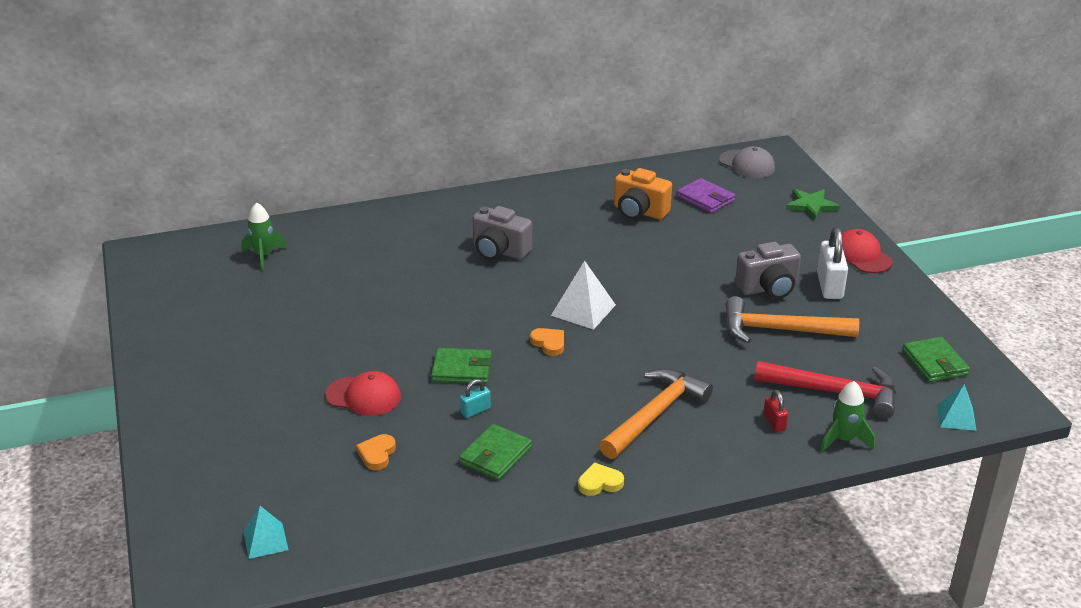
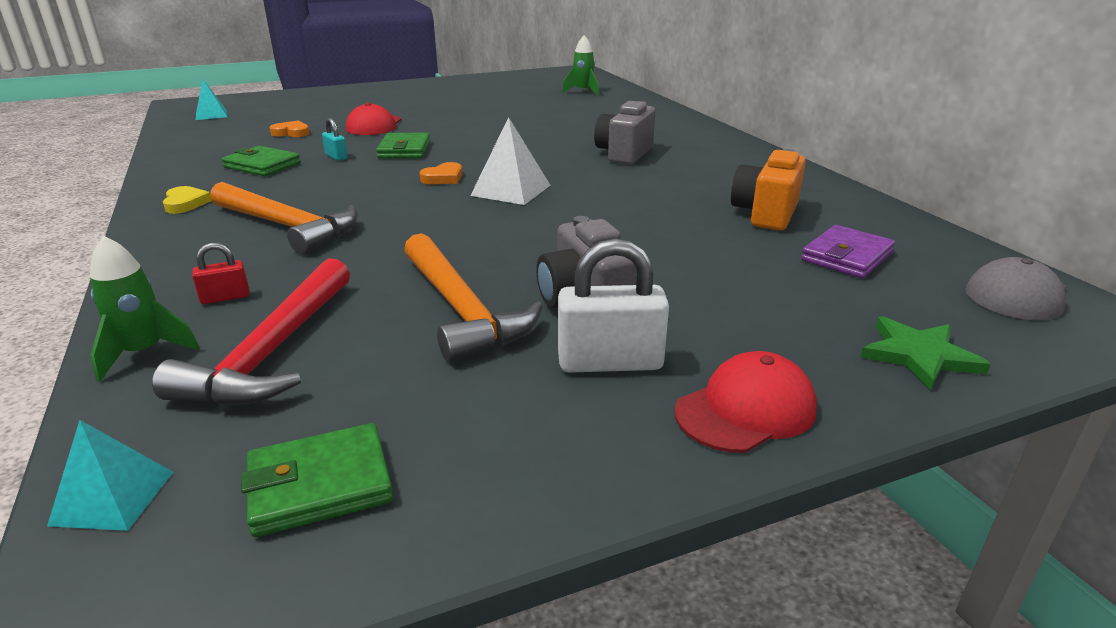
camera: 85 degrees right, 5 degrees down
orange hammer [726,296,859,343] -> orange hammer turned 150 degrees clockwise [404,233,543,362]

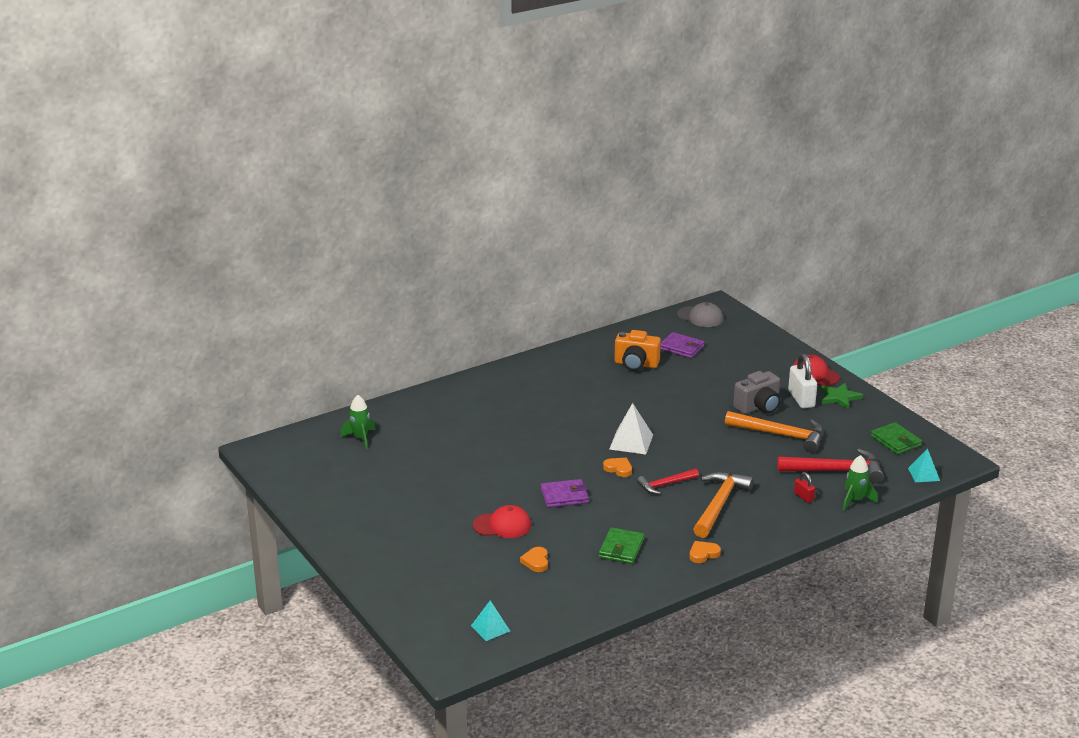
camera: 100 degrees left, 0 degrees up
yellow heart [163,186,212,214] -> orange heart [689,541,721,563]
turquoise padlock [322,118,348,161] -> none
green wallet [376,133,430,158] -> purple wallet [541,479,589,508]
orange hammer [404,233,543,362] -> orange hammer turned 60 degrees clockwise [725,411,823,453]
grey camera [594,101,655,165] -> none
green star [860,316,991,390] -> green star moved to [820,383,863,409]
none -> red hammer [637,469,699,494]

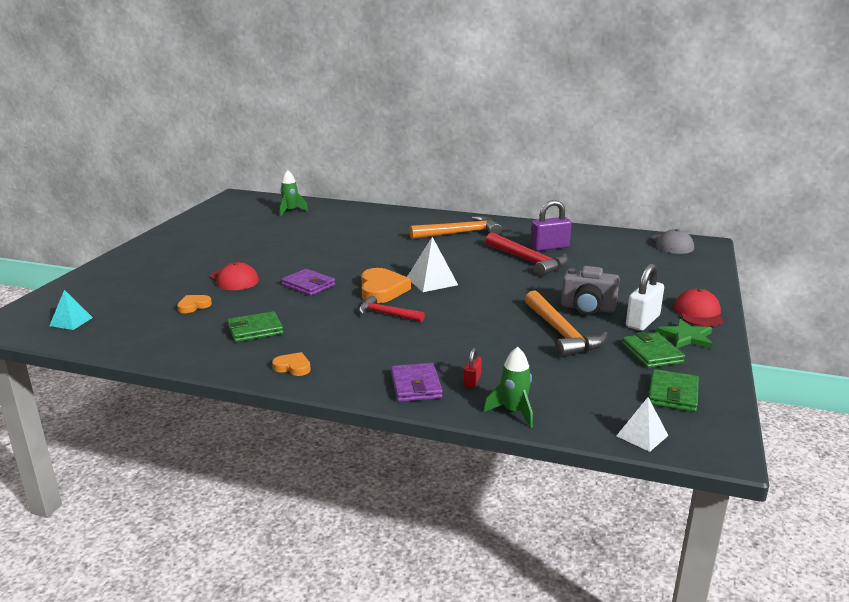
camera: 50 degrees right, 5 degrees down
orange heart [603,458,632,477] -> orange heart [361,268,411,303], size x1.85
orange camera [614,330,661,371] -> purple padlock [530,200,572,251]
purple wallet [660,332,704,358] -> purple wallet moved to [391,363,443,402]
orange hammer [693,471,754,538] -> orange hammer moved to [409,216,502,239]
red hammer [777,449,884,483] -> red hammer moved to [485,232,569,277]
turquoise pyramid [908,448,940,482] -> white pyramid [617,397,669,452]
none -> green wallet [622,332,685,368]

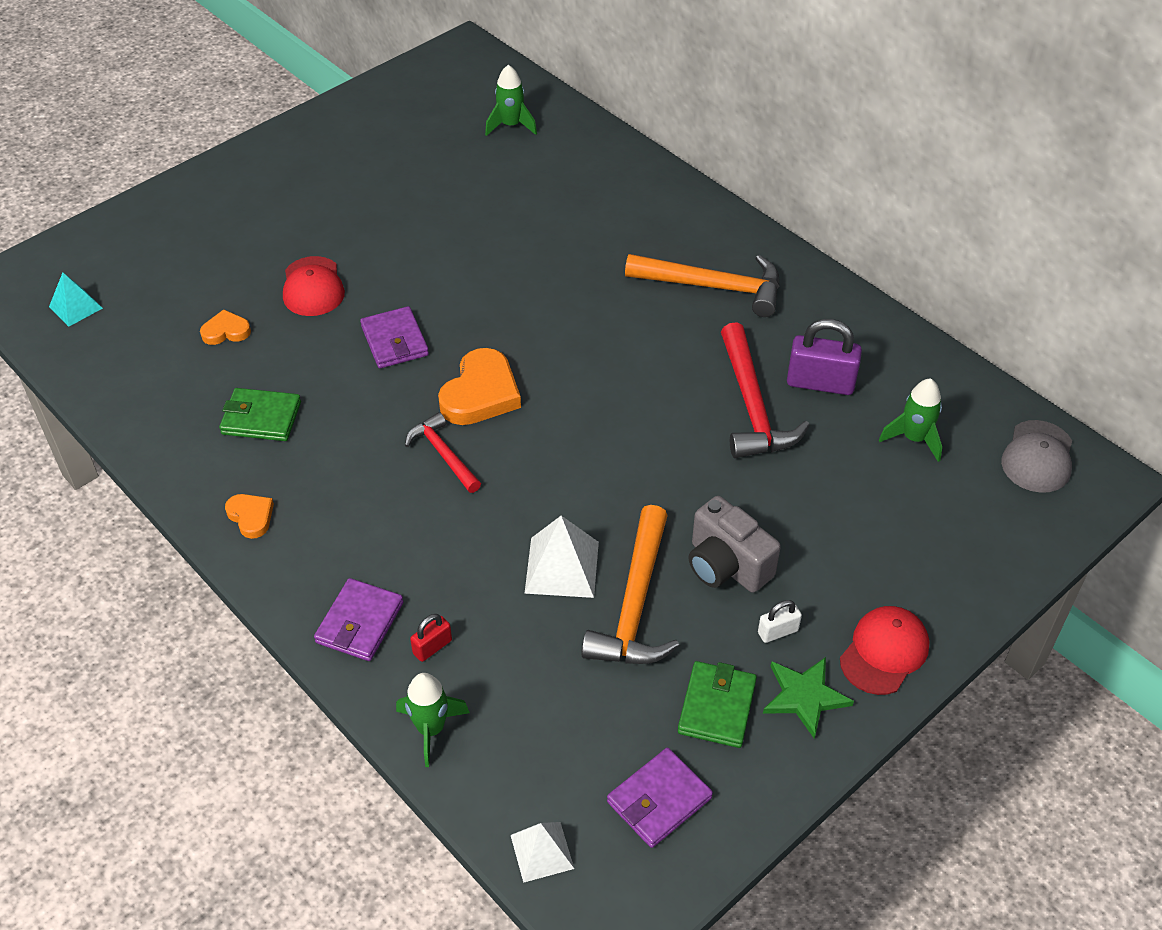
camera: 30 degrees right, 25 degrees up
white pyramid [407,237,458,292] -> white pyramid moved to [524,516,599,598]
white padlock [626,264,664,331] -> white padlock [758,600,802,643], size x0.52
green wallet [649,369,699,412] -> purple wallet [607,748,713,848]
none -> green rocket [879,378,942,462]

